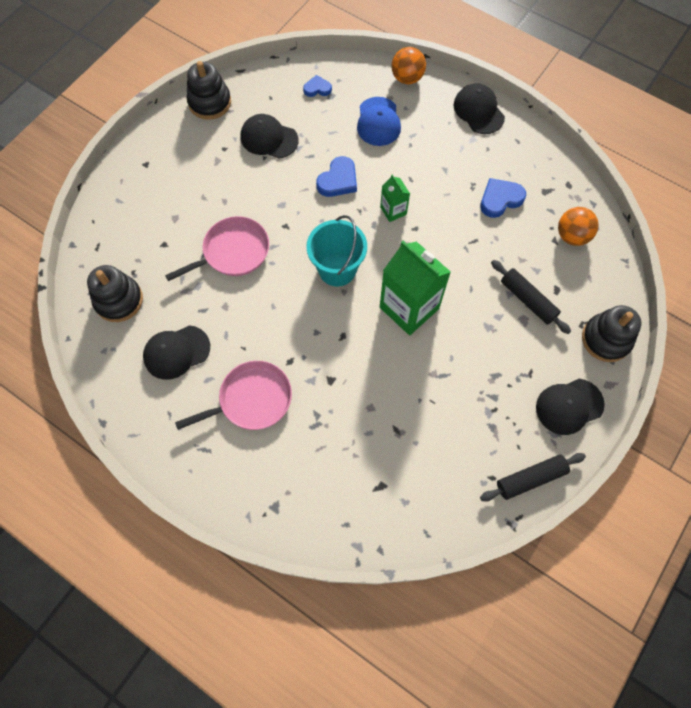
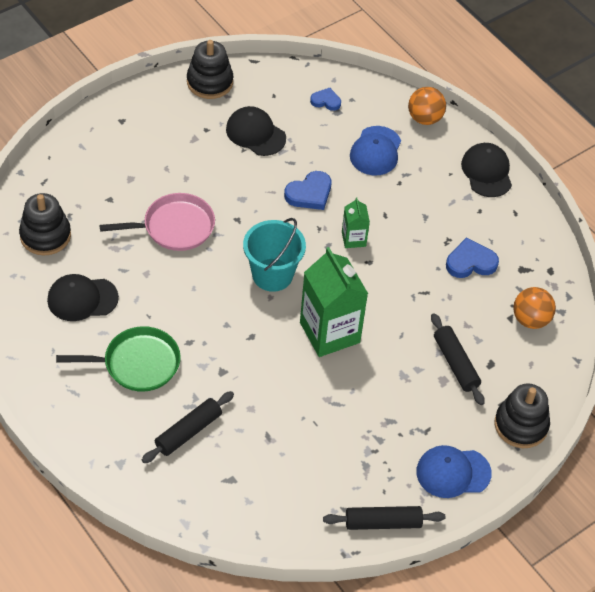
camera: 15 degrees right, 15 degrees down
pink pan [175,361,292,430] -> green pan [56,326,181,392]
black cap [536,379,605,435] -> blue cap [416,445,492,498]
none -> black rolling pin [142,391,234,463]

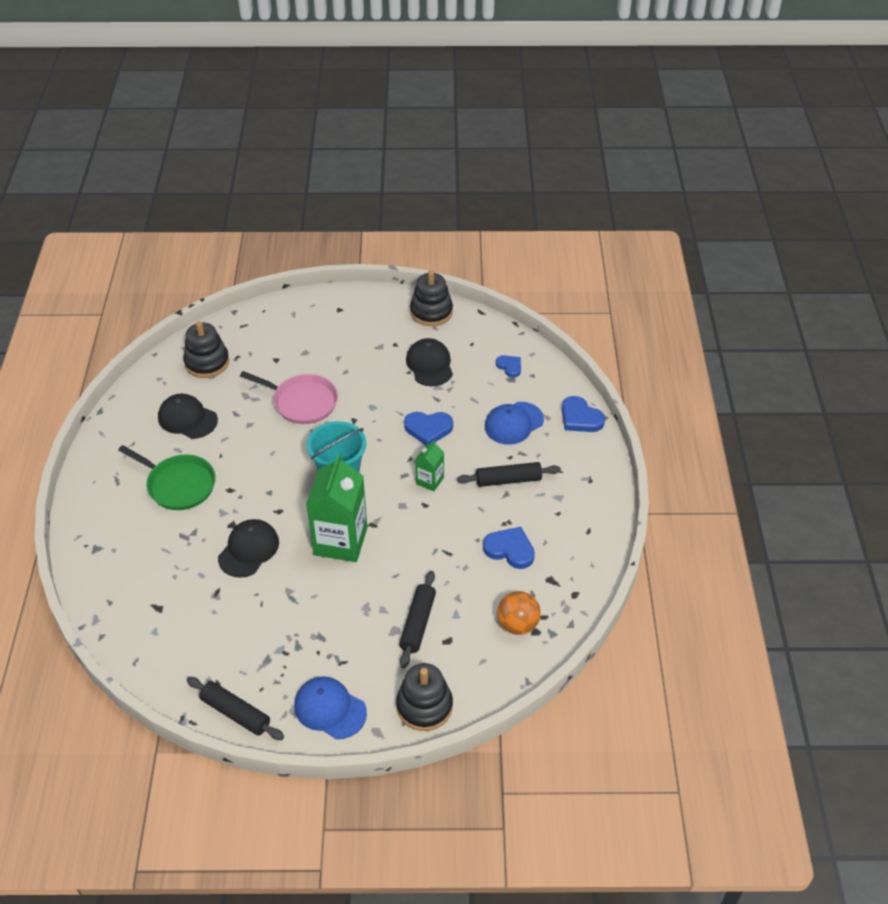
camera: 40 degrees right, 5 degrees down
black rolling pin [142,391,234,463] -> black rolling pin moved to [457,462,561,487]
orange ball [408,87,446,125] -> blue heart [562,396,605,432]
black cap [461,143,512,197] -> black cap moved to [218,519,279,578]

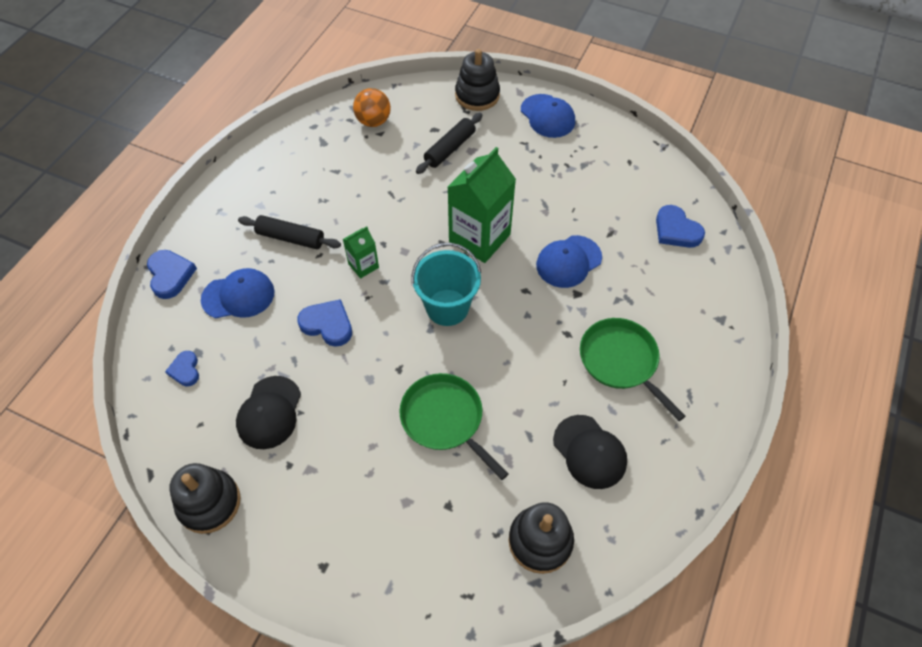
camera: 155 degrees left, 10 degrees up
black rolling pin [187,677,284,740] -> none
black cap [218,519,279,578] -> blue cap [536,235,602,288]
pink pan [240,371,338,424] -> green pan [399,373,509,480]
blue heart [483,527,535,569] -> blue heart moved to [656,205,705,248]

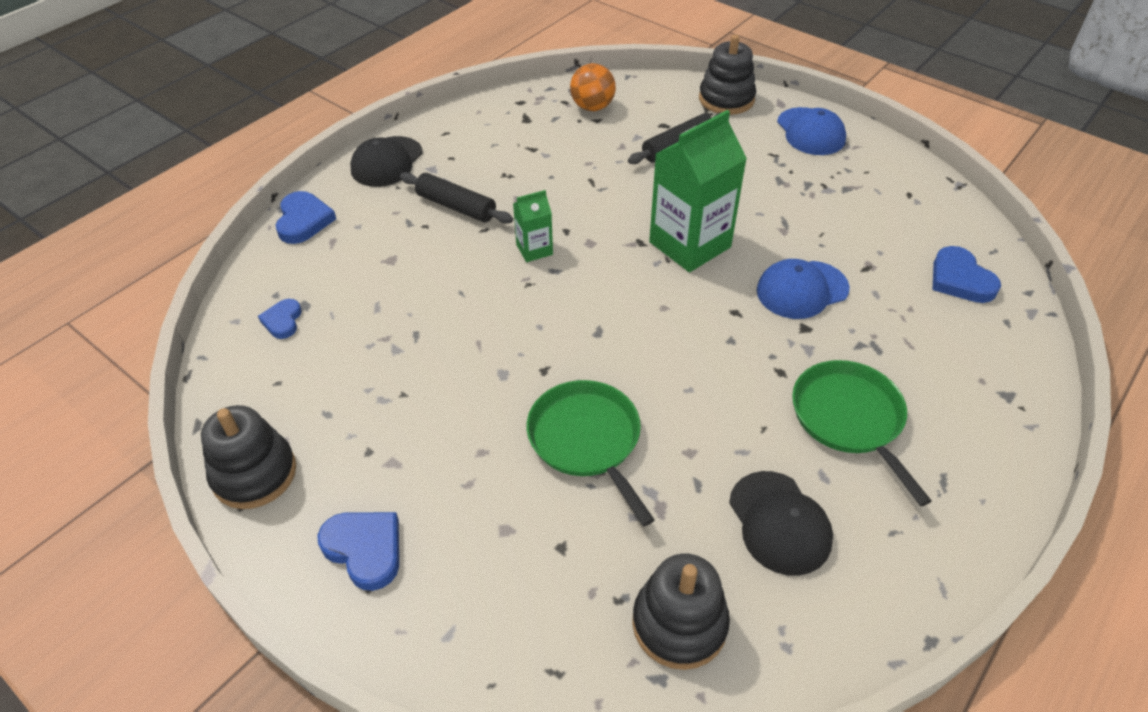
camera: 15 degrees right, 10 degrees down
blue cap [201,268,275,318] -> none
black cap [236,376,301,449] -> black cap moved to [350,136,423,187]
blue heart [297,299,352,347] -> blue heart moved to [317,512,399,591]
turquoise bucket [411,243,481,326] -> none

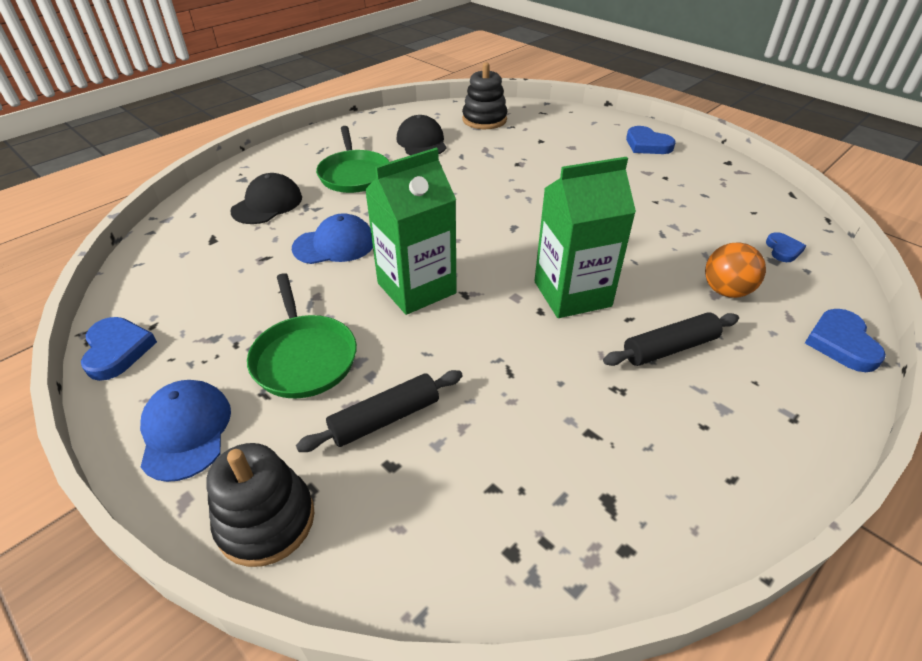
camera: 175 degrees left, 5 degrees down
black stacking toy [201,405,296,509] -> none
black cap [350,136,423,187] -> black cap moved to [230,173,302,224]
black rolling pin [400,172,513,224] -> black rolling pin turned 60 degrees counterclockwise [603,312,739,366]
green carton [513,190,553,262] -> green carton [535,157,636,318], size x2.04
green pan [527,380,655,526] -> green pan moved to [247,273,357,399]
orange ball [570,63,616,111] -> orange ball moved to [705,242,766,298]
blue heart [932,246,1001,303] -> blue heart moved to [81,317,157,381]

